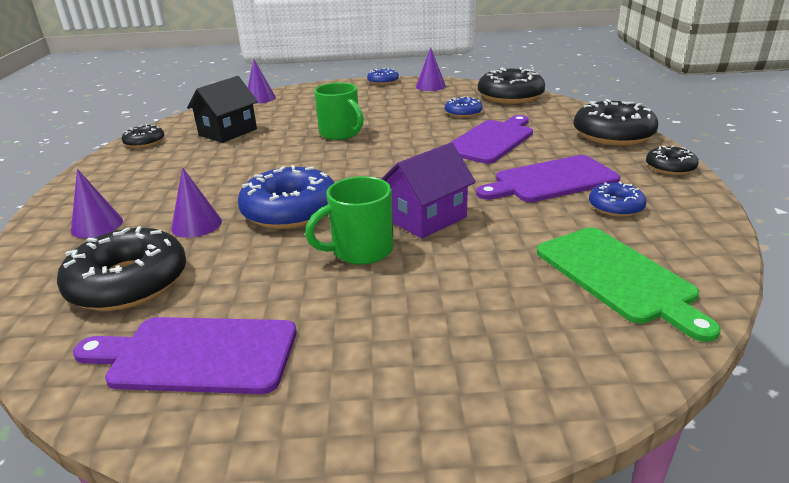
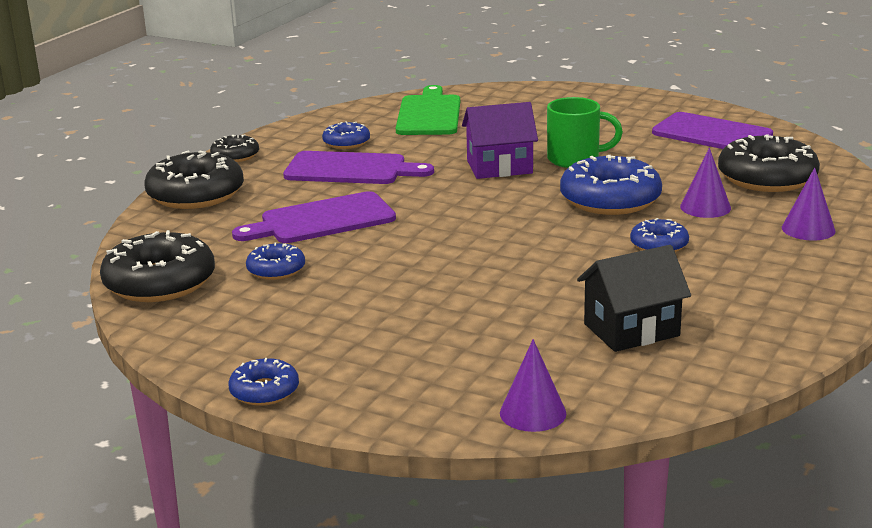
camera: 150 degrees left, 5 degrees down
black donut [122,124,164,148] -> none
green mug [314,82,364,140] -> none
purple cone [416,47,446,91] -> none
none -> blue donut [630,218,689,252]

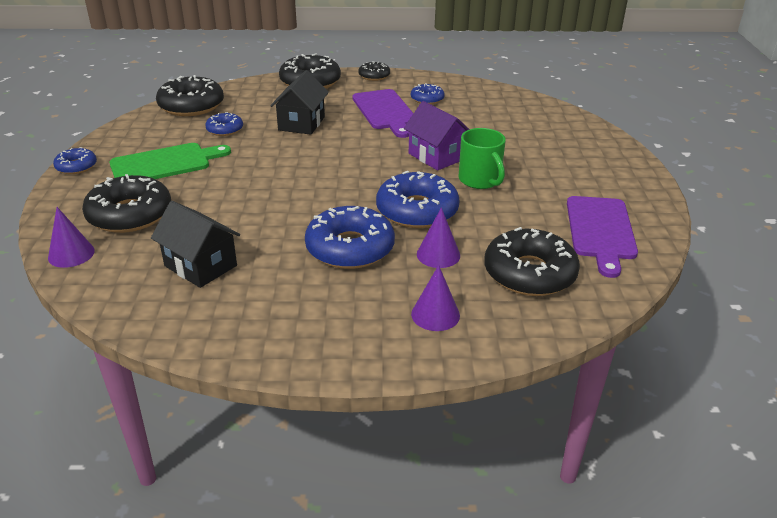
camera: 60 degrees right, 10 degrees up
purple cutting board [232,191,396,243] -> black house [271,70,329,135]
green cutting board [396,85,460,135] -> green cutting board moved to [109,143,231,179]
blue donut [630,218,689,252] -> blue donut [305,206,395,269], size x1.88
none -> black donut [82,174,171,233]

